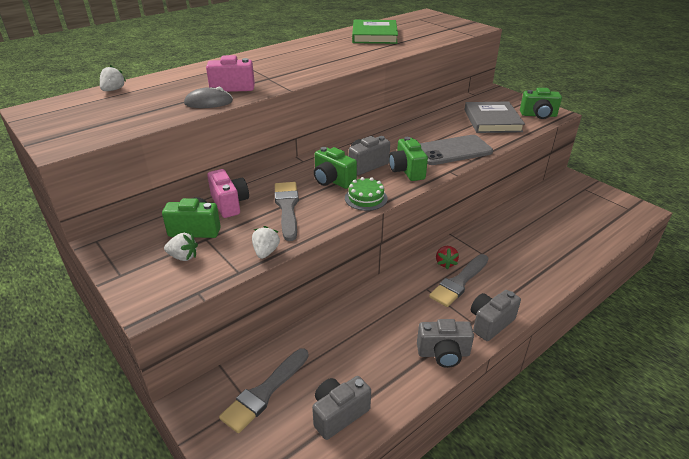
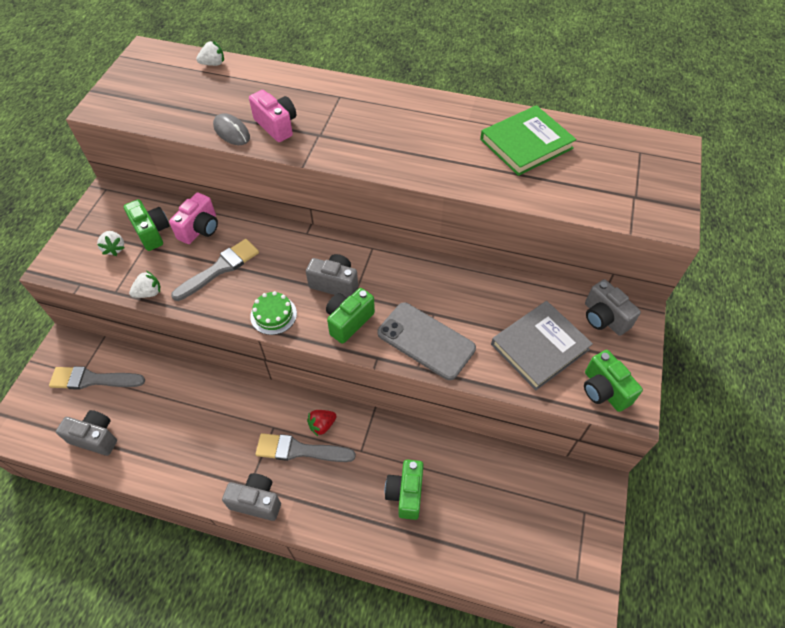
camera: 55 degrees right, 20 degrees up
green camera [314,147,357,189] -> green camera moved to [385,460,424,520]
grey camera [417,319,474,368] -> grey camera moved to [585,279,641,336]

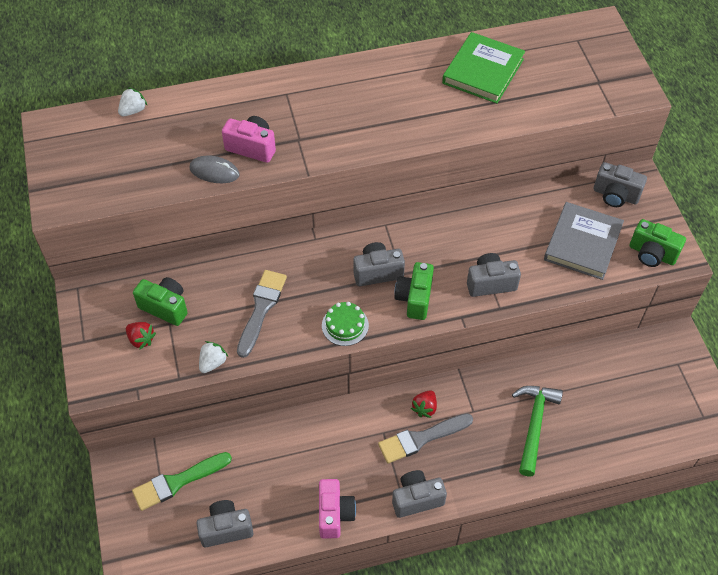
camera: 30 degrees left, 0 degrees up
grey brush [49,366,145,390] -> green brush [132,452,232,511]
white strawberry [97,231,125,256] -> red strawberry [126,322,156,350]
pink camera [169,193,218,244] -> pink camera moved to [319,479,356,539]
grey phone [377,303,476,380] -> grey camera [467,253,521,297]
green camera [385,460,424,520] -> green hammer [512,386,563,476]

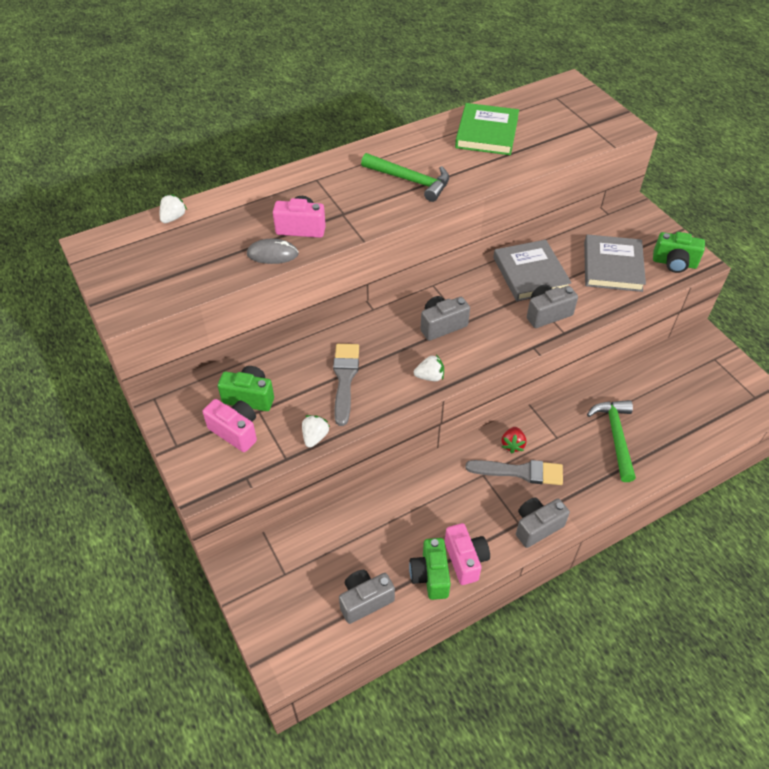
camera: 15 degrees left, 5 degrees down
red strawberry [126,322,156,350] -> pink camera [203,399,257,452]
green brush [132,452,232,511] -> none
green cake [322,302,369,346] -> white strawberry [414,355,444,381]
grey brush [378,413,473,463] -> grey brush turned 135 degrees counterclockwise [465,460,563,485]
green camera [394,262,434,320] -> green camera moved to [409,538,451,600]
grey camera [593,162,647,207] -> none
none -> green hammer [361,153,449,202]
none -> grey book [493,240,572,301]

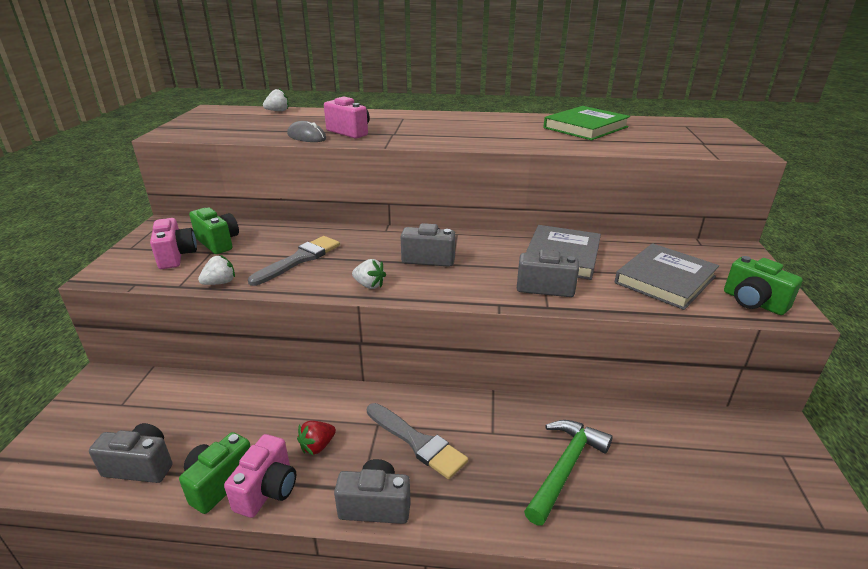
camera: 35 degrees right, 20 degrees down
green hammer [361,153,449,202] -> none
red strawberry [502,427,526,454] -> red strawberry moved to [297,421,336,455]

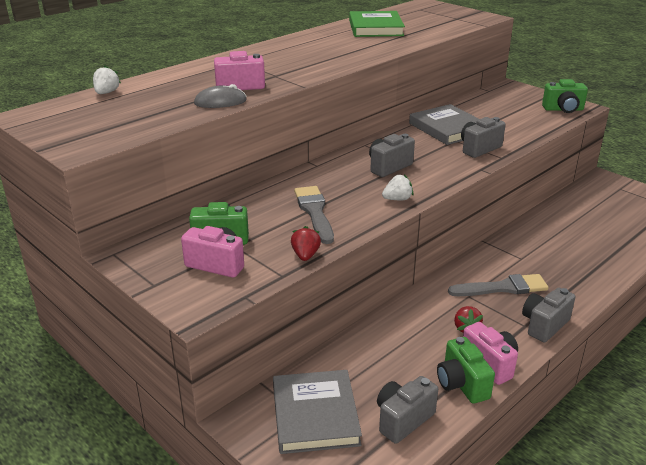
camera: 50 degrees left, 0 degrees up
white strawberry [198,255,235,285] -> red strawberry [291,226,321,261]
green hammer [524,420,613,526] -> none
grey book [615,243,719,310] -> grey book moved to [273,370,362,454]

